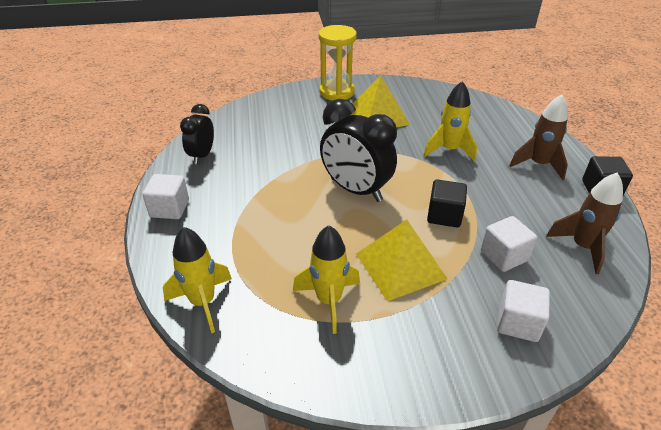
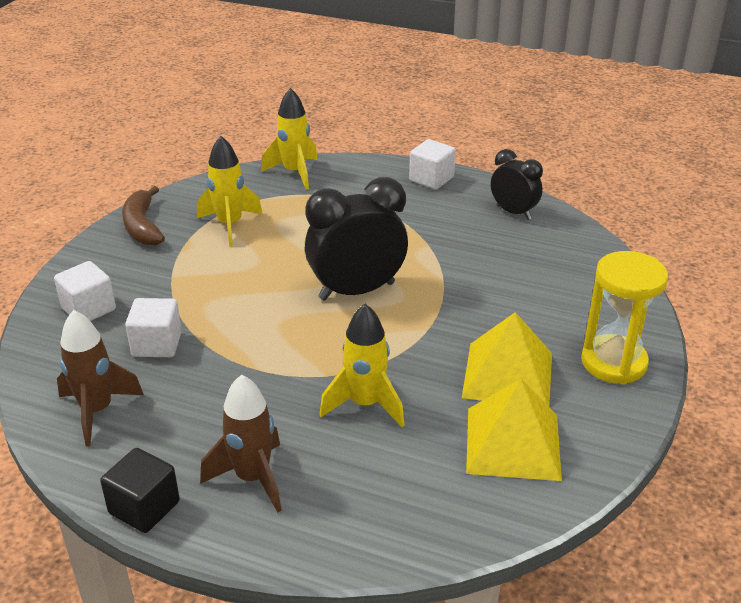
camera: 120 degrees right, 5 degrees down
yellow pyramid [356,220,447,301] -> yellow pyramid moved to [466,379,562,481]
black cube [427,180,467,228] -> none
none -> brown banana [122,186,165,246]

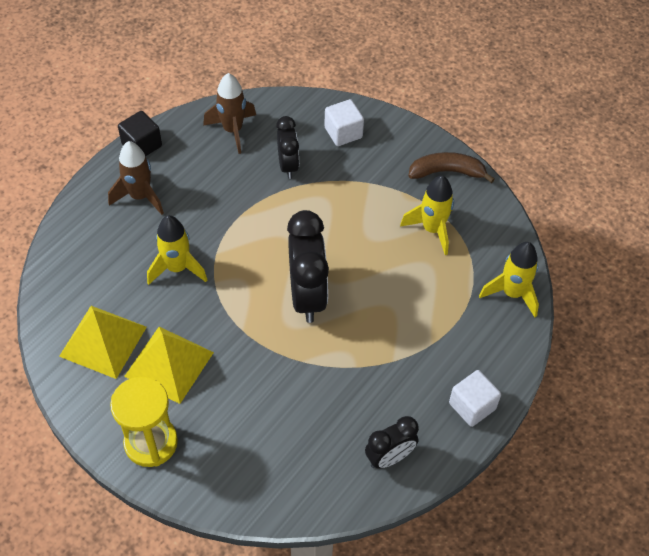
camera: 105 degrees right, 20 degrees up
white cube [125,298,182,357] -> black clock [276,116,299,179]

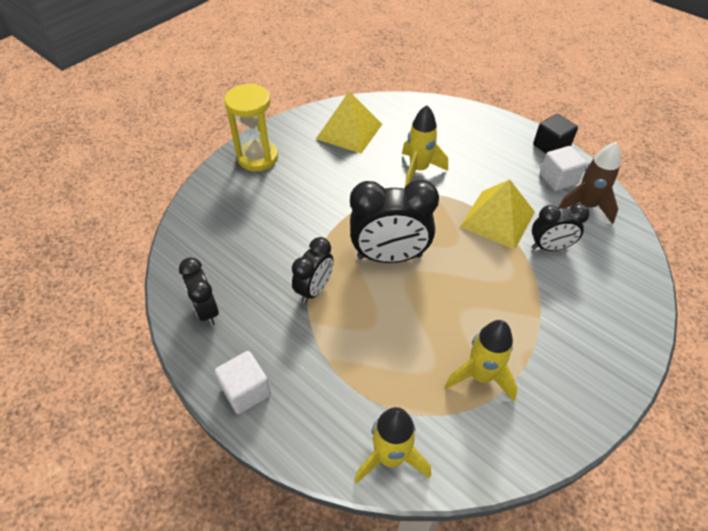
camera: 95 degrees right, 5 degrees down
brown rocket [108,141,164,215] -> none
yellow pyramid [124,327,214,404] -> yellow pyramid moved to [460,179,535,250]
white cube [324,99,364,146] -> white cube moved to [540,146,587,191]
brown banana [408,152,495,183] -> none
none -> black clock [292,237,334,303]

